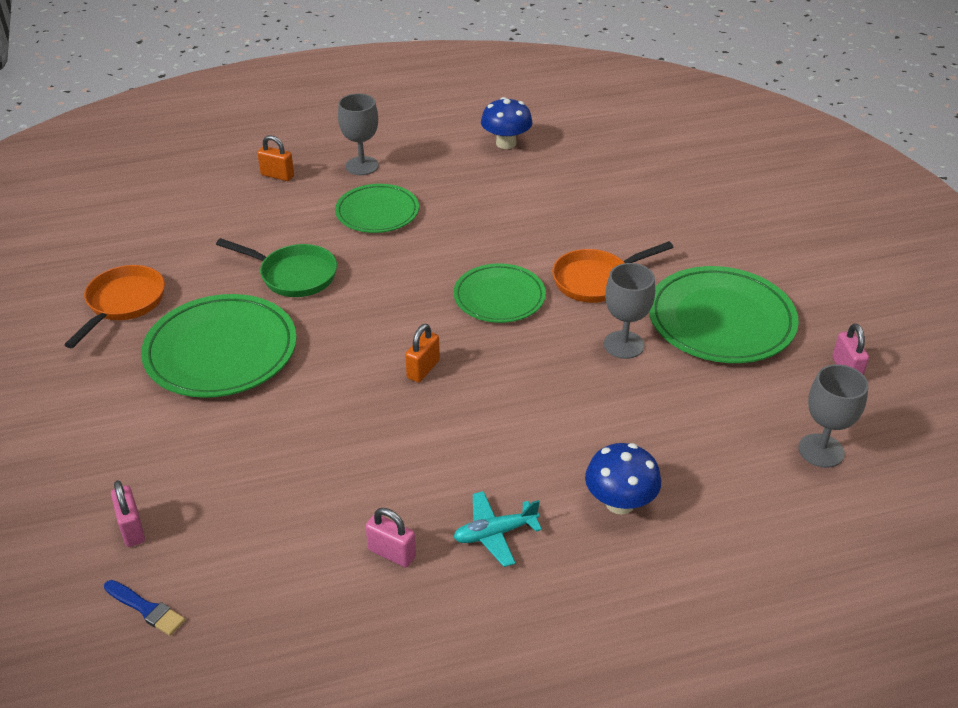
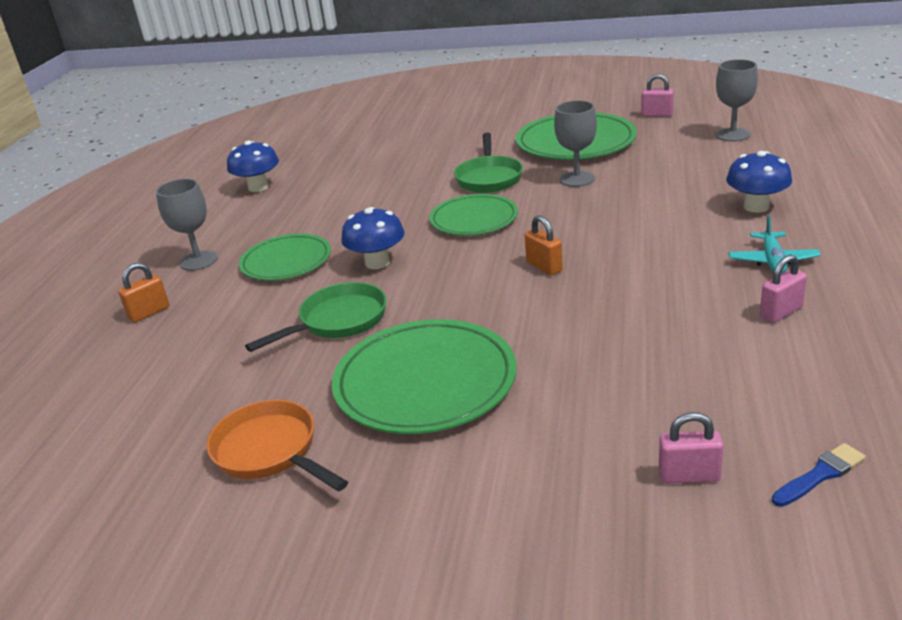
camera: 60 degrees left, 10 degrees down
orange pan [552,241,674,303] -> green pan [454,133,523,193]
none -> blue mushroom [341,207,404,269]

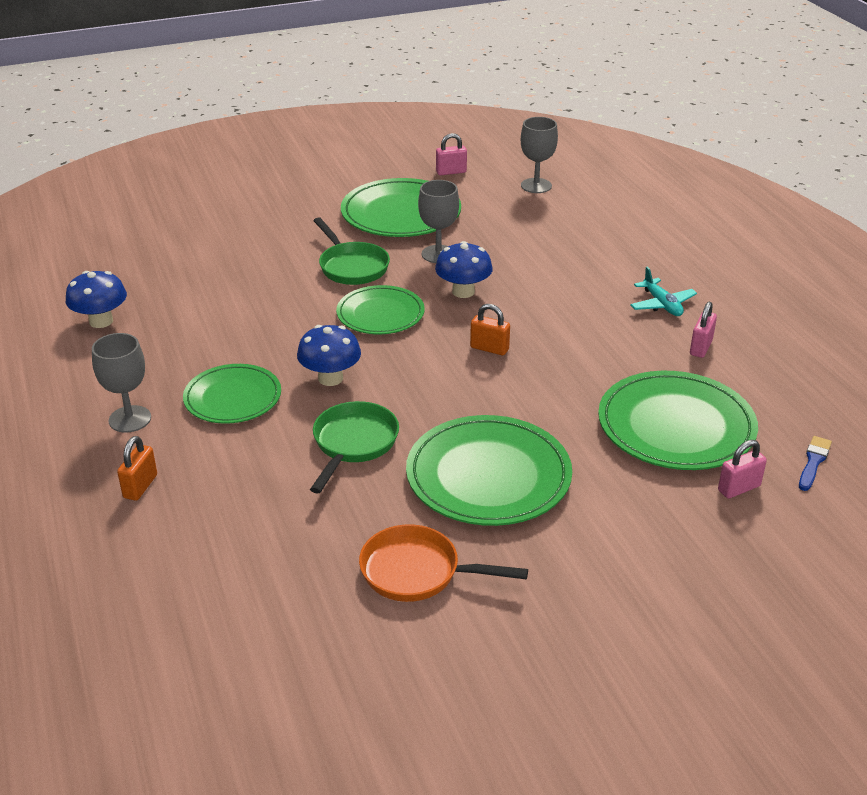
camera: 35 degrees left, 5 degrees up
blue mushroom [726,151,792,212] -> blue mushroom moved to [435,241,493,298]
none -> green plate [598,371,758,470]

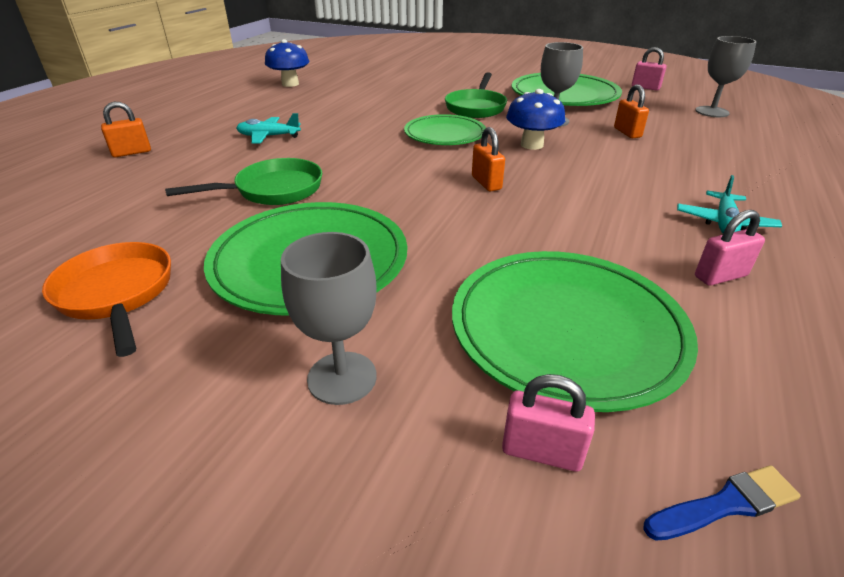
camera: 45 degrees right, 0 degrees up
grey goblet [92,333,151,433] -> grey goblet moved to [281,232,377,405]
green plate [183,364,281,424] -> turquoise plane [236,113,301,144]
blue mushroom [297,325,361,386] -> none
none -> orange padlock [614,84,649,138]

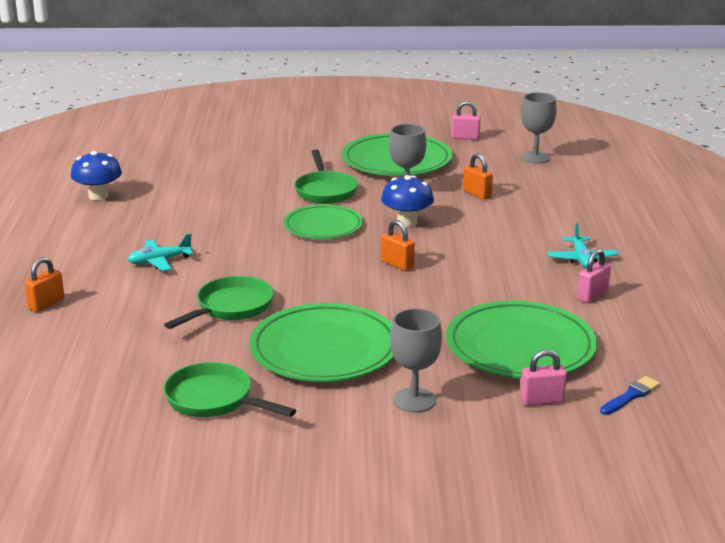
camera: 25 degrees left, 10 degrees down
orange pan [42,242,171,357] -> green pan [163,362,296,417]

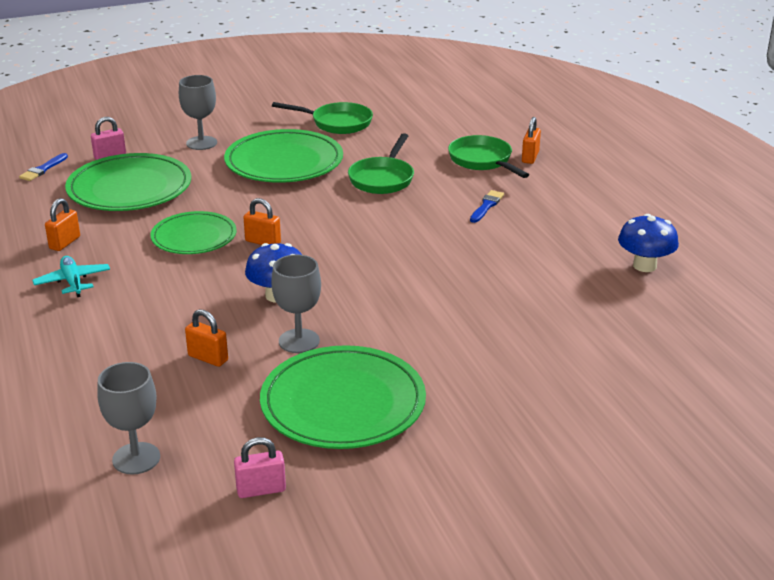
camera: 160 degrees right, 5 degrees up
turquoise plane [128,234,193,271] -> blue brush [470,190,504,223]
green plate [283,204,363,239] -> green plate moved to [150,211,237,254]
green pan [294,150,358,204] -> green pan moved to [448,135,529,178]
pink padlock [577,249,611,303] -> orange padlock [45,198,80,251]

